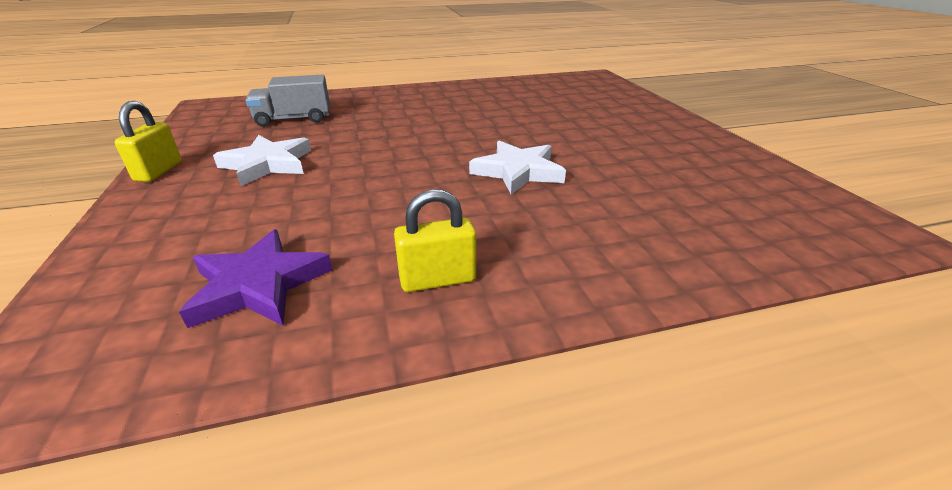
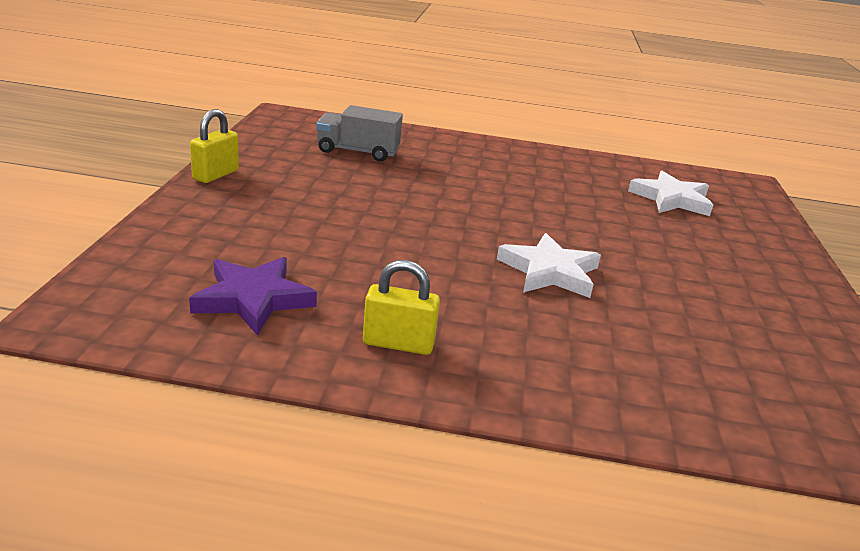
camera: 20 degrees right, 5 degrees down
white star [213,135,311,186] -> white star moved to [628,171,713,216]

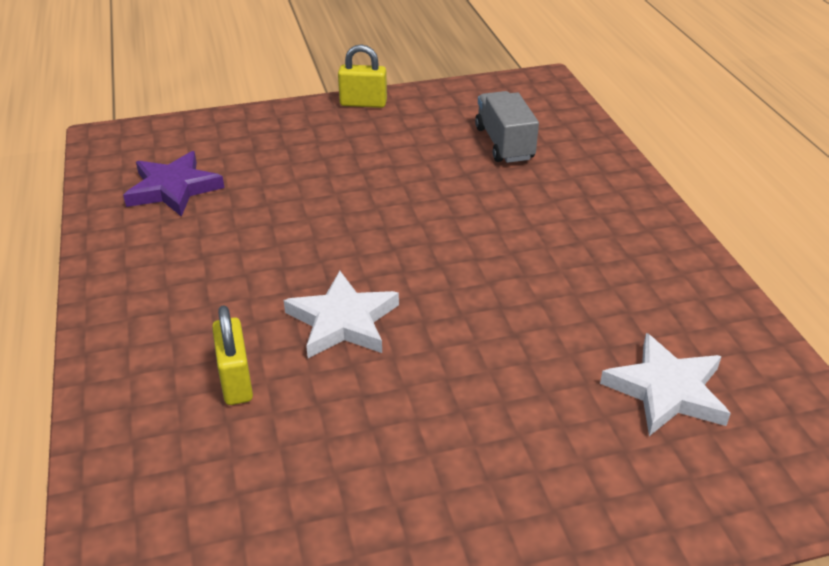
camera: 70 degrees right, 10 degrees up
yellow padlock [363,260,440,355] -> yellow padlock moved to [212,305,253,405]

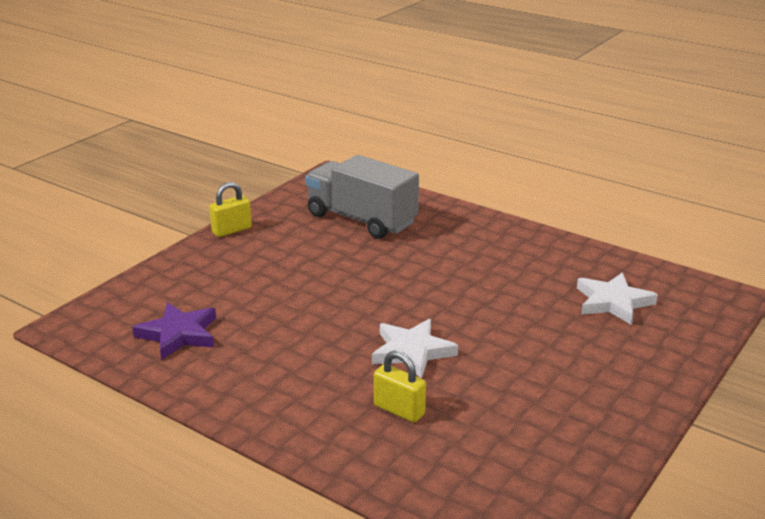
camera: 40 degrees left, 10 degrees down
grey truck [475,91,539,163] -> grey truck [305,155,419,239], size x1.61

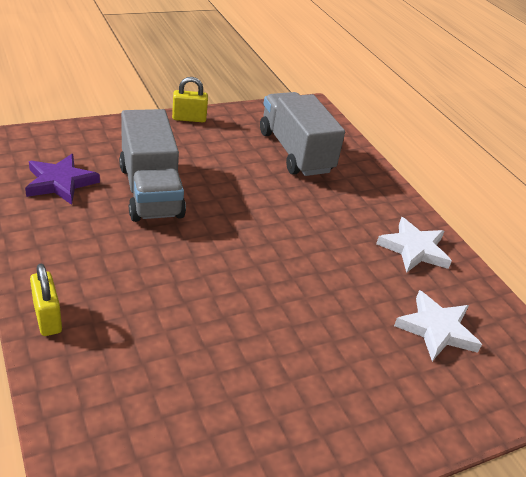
camera: 25 degrees right, 10 degrees up
white star [372,319,458,378] -> white star moved to [376,217,452,273]
yellow padlock [374,351,426,423] -> yellow padlock moved to [30,264,62,336]
none -> grey truck [119,109,186,222]

